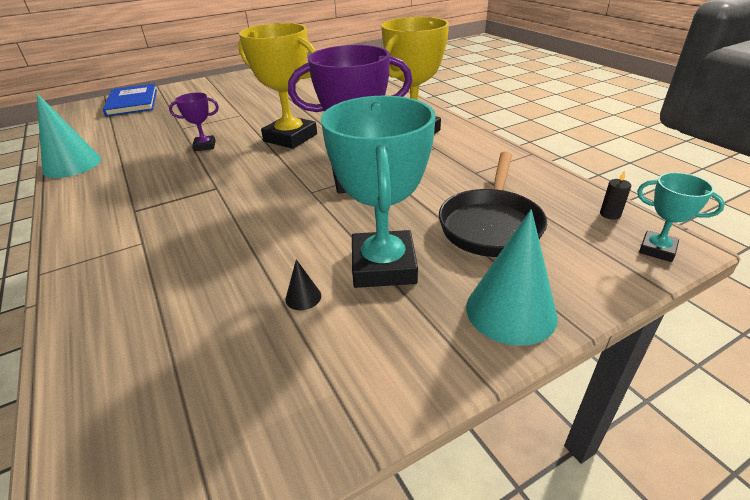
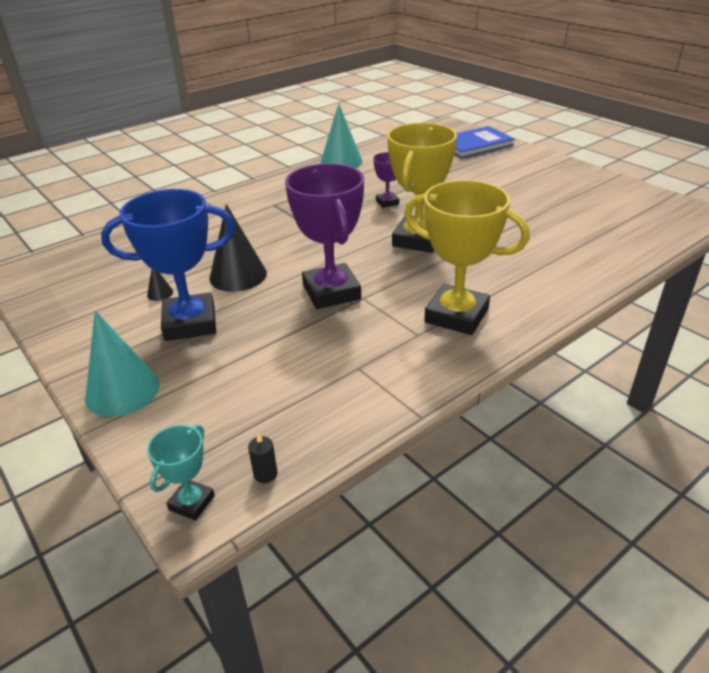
camera: 80 degrees right, 0 degrees up
turquoise trophy [321,96,436,288] -> blue trophy [101,189,235,341]
black pan [439,152,547,257] -> none
none -> black cone [209,204,267,292]

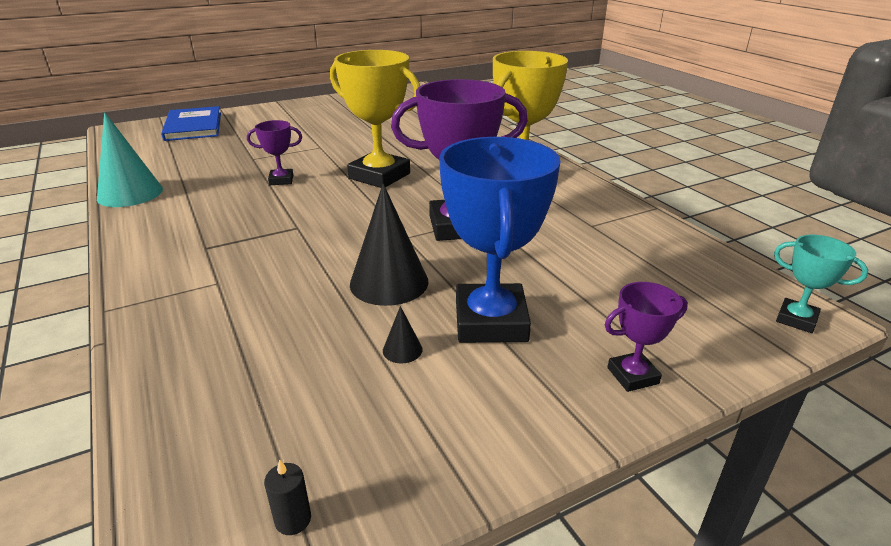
camera: 80 degrees left, 5 degrees down
turquoise cone [85,310,160,417] -> purple trophy [605,282,688,392]
black candle [248,433,277,483] -> black candle moved to [264,459,311,535]

